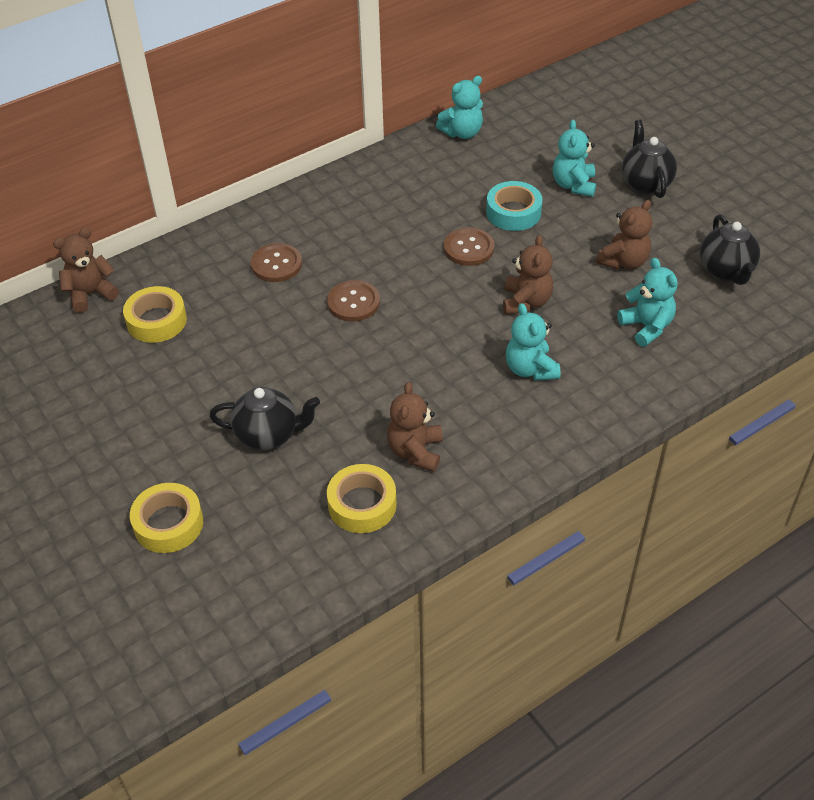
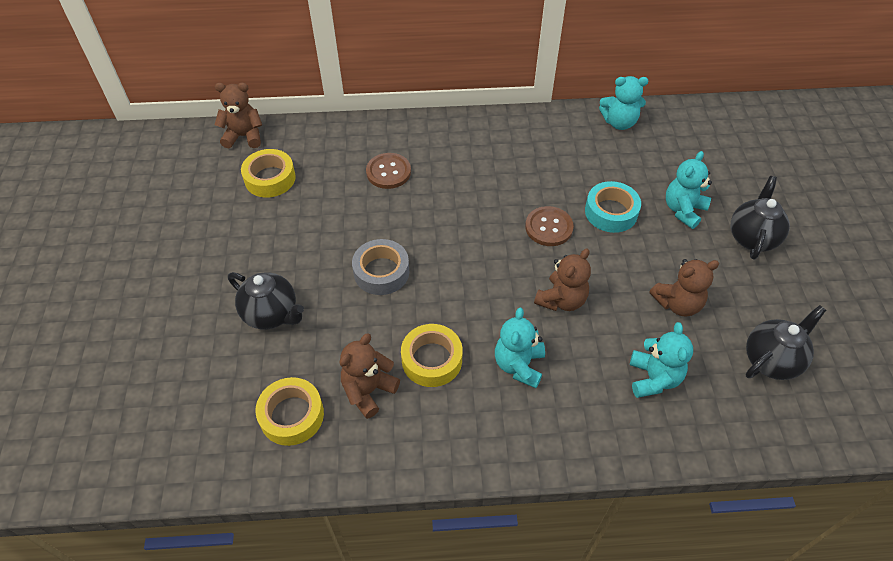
camera: 30 degrees right, 5 degrees up
yellow tape [130,483,203,553] -> yellow tape moved to [401,324,463,387]
brown button [327,280,380,321] -> none
black teapot [700,214,760,285] -> black teapot turned 150 degrees counterclockwise [746,305,826,380]
none -> grey tape [352,239,409,295]

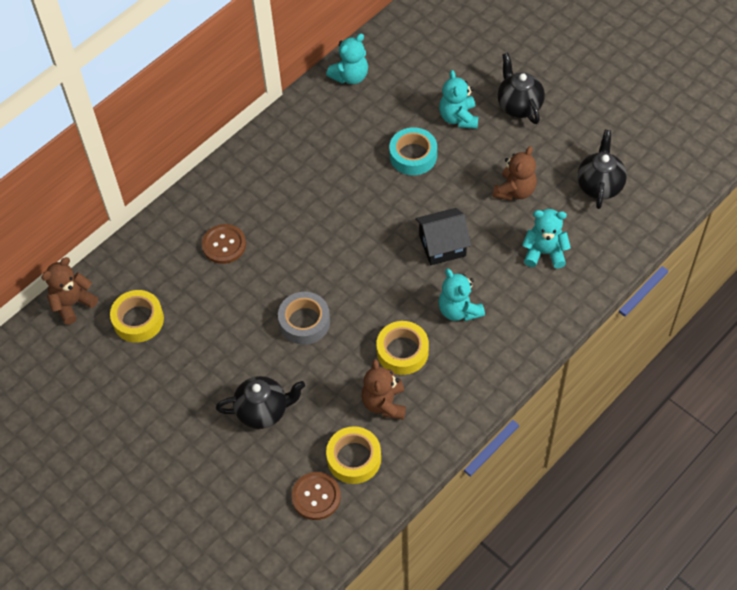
camera: 40 degrees left, 5 degrees up
brown button [525,206,574,246] -> brown button moved to [291,472,341,520]
brown teddy bear [534,248,591,311] -> black house [415,208,471,265]
turquoise teddy bear [630,322,693,398] -> turquoise teddy bear turned 45 degrees counterclockwise [522,209,571,269]

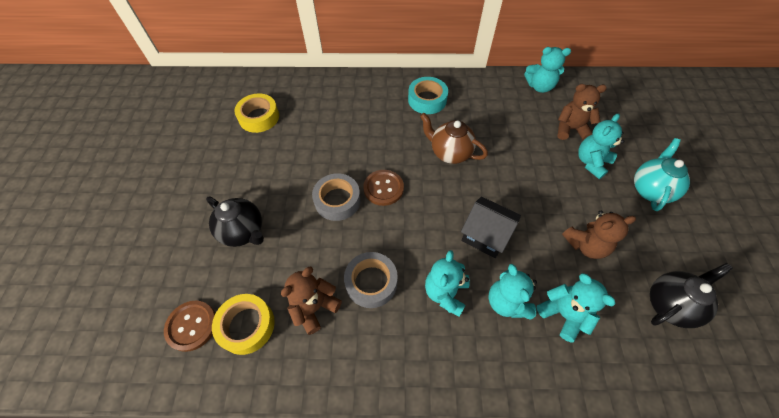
camera: 45 degrees right, 0 degrees up
brown teddy bear [41,257,98,325] -> brown teddy bear moved to [557,84,607,140]
brown button [202,224,246,264] -> brown button moved to [363,170,404,206]
yellow tape [376,321,429,375] -> grey tape [344,252,398,308]
turquoise tape [389,127,437,175] -> turquoise tape moved to [408,77,448,114]
black teapot [498,53,545,124] -> turquoise teapot [634,138,690,211]
none -> brown teapot [420,113,488,164]
none -> turquoise teddy bear [489,264,537,320]

